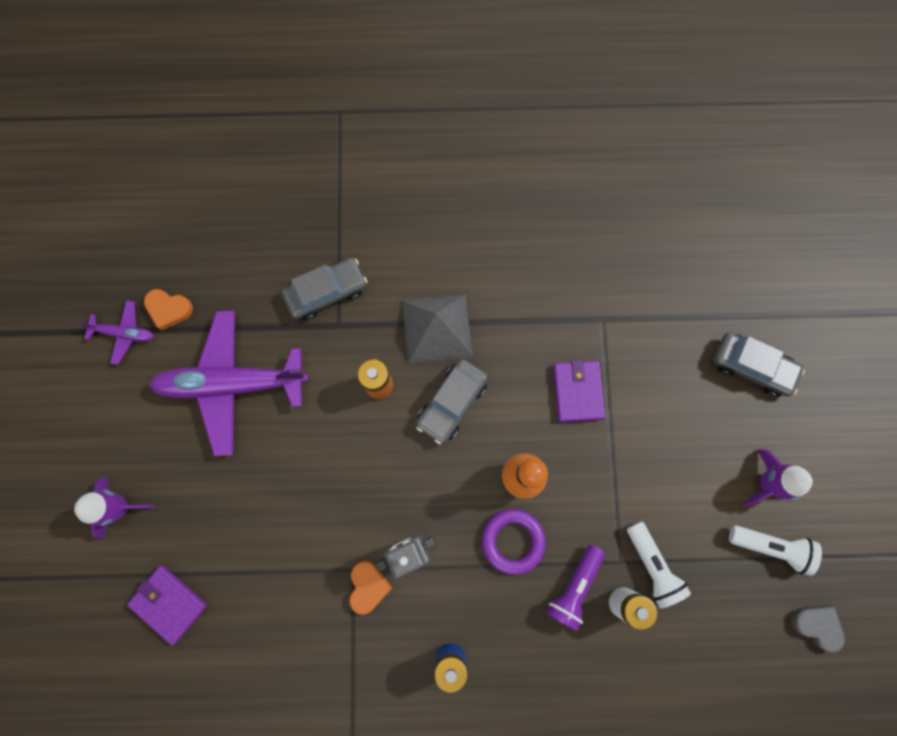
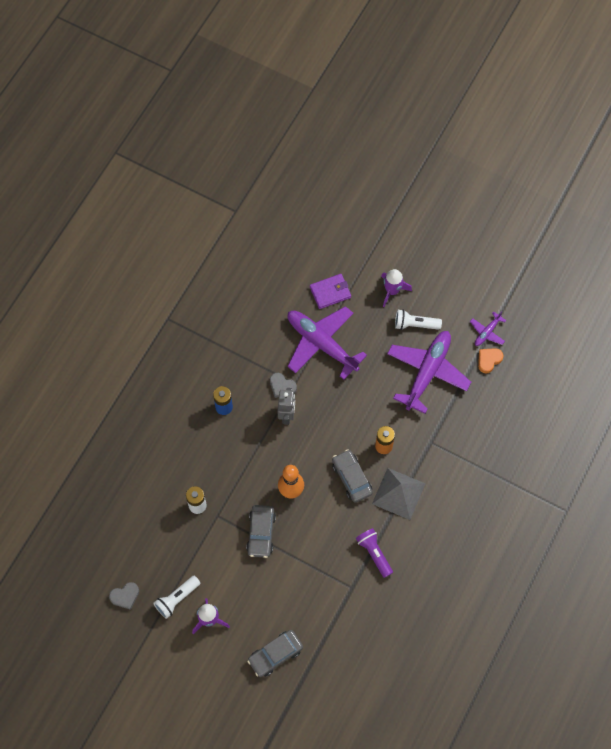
camera: 120 degrees right, 10 degrees down
grey car [281,258,367,320] -> grey car moved to [246,505,276,558]
orange heart [349,561,392,615] -> grey heart [270,373,297,398]
purple ring [482,509,546,575] -> none
purple flashlight [546,545,605,632] -> purple flashlight moved to [356,528,393,578]
purple wallet [553,359,605,422] -> none
white flashlight [627,522,691,609] -> white flashlight moved to [395,309,442,330]
none -> purple plane [287,306,367,380]

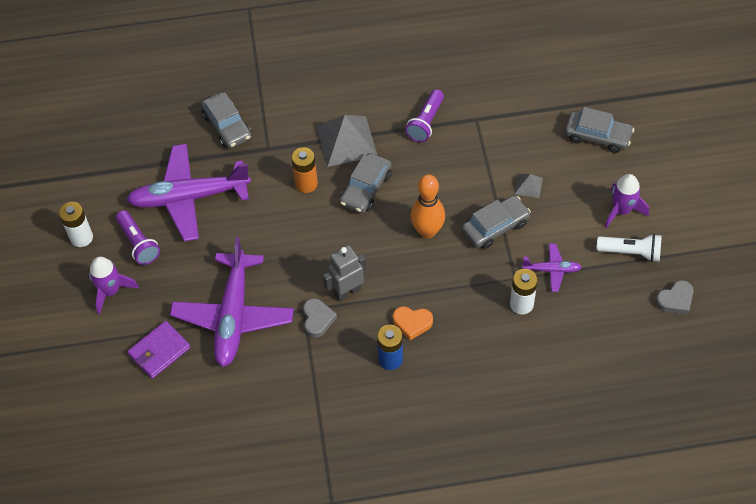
camera: 125 degrees left, 10 degrees down
grey heart [109,582,139,610] -> grey heart turned 120 degrees clockwise [656,280,694,314]
purple wallet [310,274,351,309] -> purple wallet turned 75 degrees counterclockwise [127,321,191,379]
white flashlight [395,309,442,330] -> purple flashlight [116,210,160,265]
purple plane [470,311,506,346] -> purple plane moved to [522,243,582,292]
orange heart [478,348,504,374] -> orange heart moved to [393,306,433,340]
none -> white battery [59,202,93,247]
none -> grey car [201,92,252,149]
none -> grey pyramid [514,174,543,198]

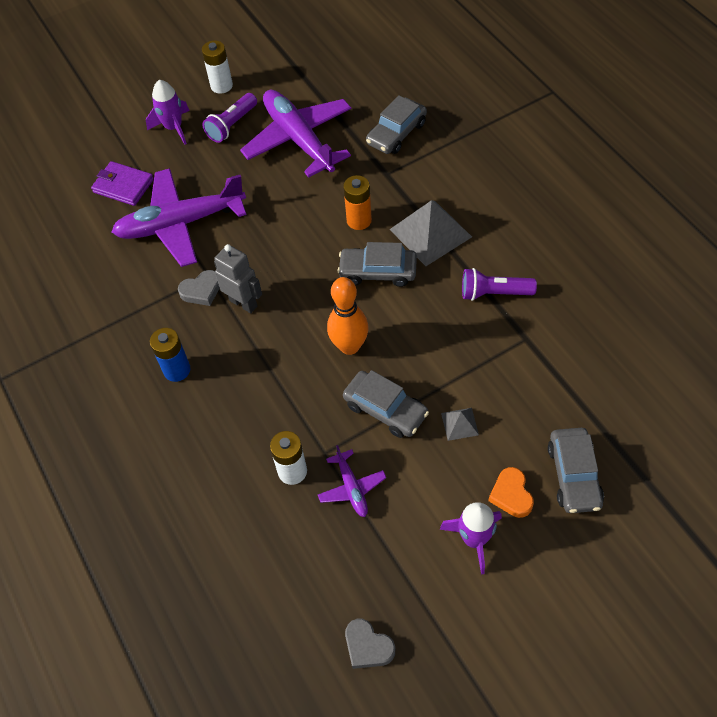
camera: 70 degrees right, 0 degrees up
orange heart [393,306,433,340] -> orange heart moved to [488,467,534,518]
white flashlight [597,234,662,262] -> none

